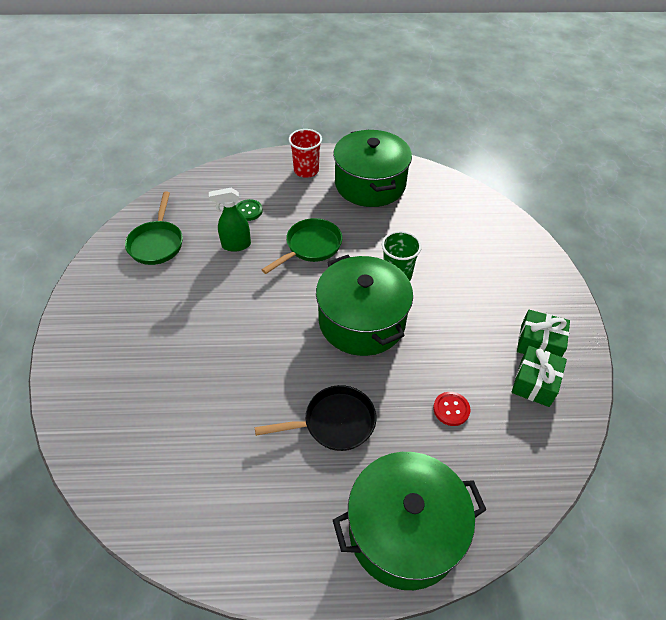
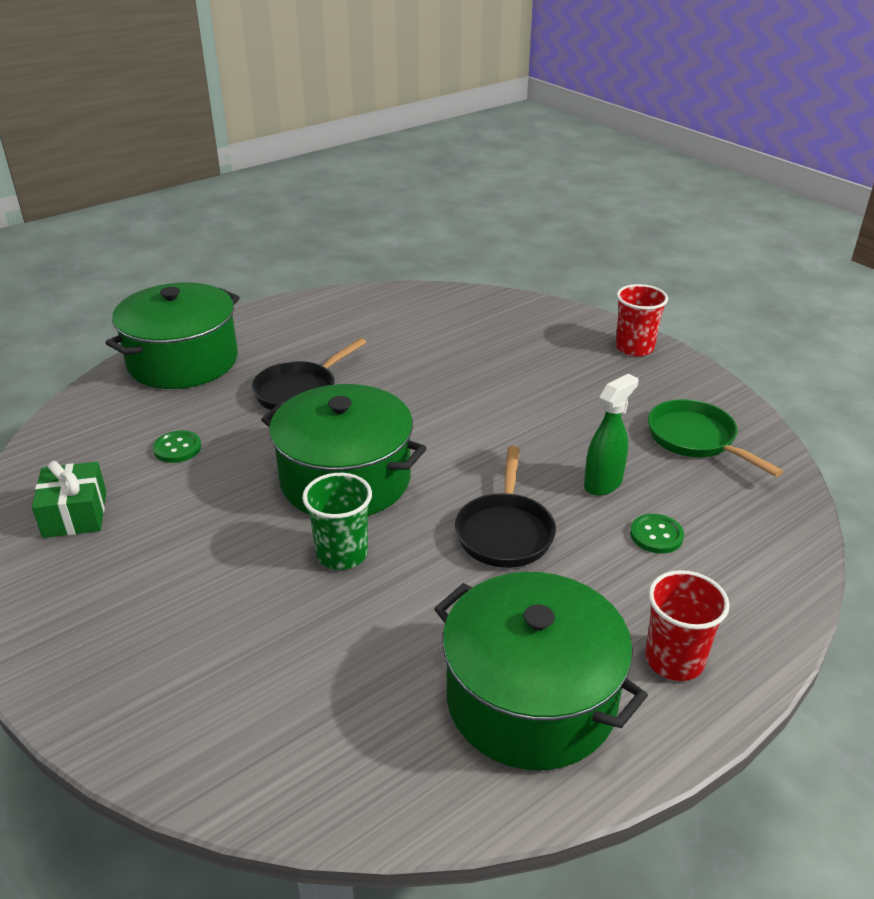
camera: 145 degrees right, 15 degrees down
green pan [262,218,342,274] -> black pan [455,446,556,568]
red button [433,392,470,426] -> green button [153,430,201,463]
green gift [517,310,570,357] -> none
none -> red cup [616,284,668,356]

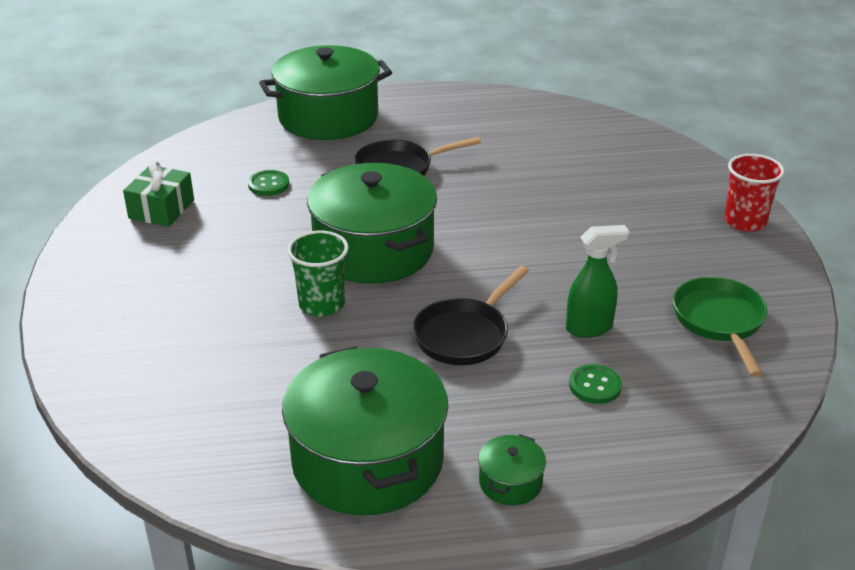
camera: 30 degrees right, 0 degrees up
red cup [645,570,730,681] -> green pot [478,434,546,506]

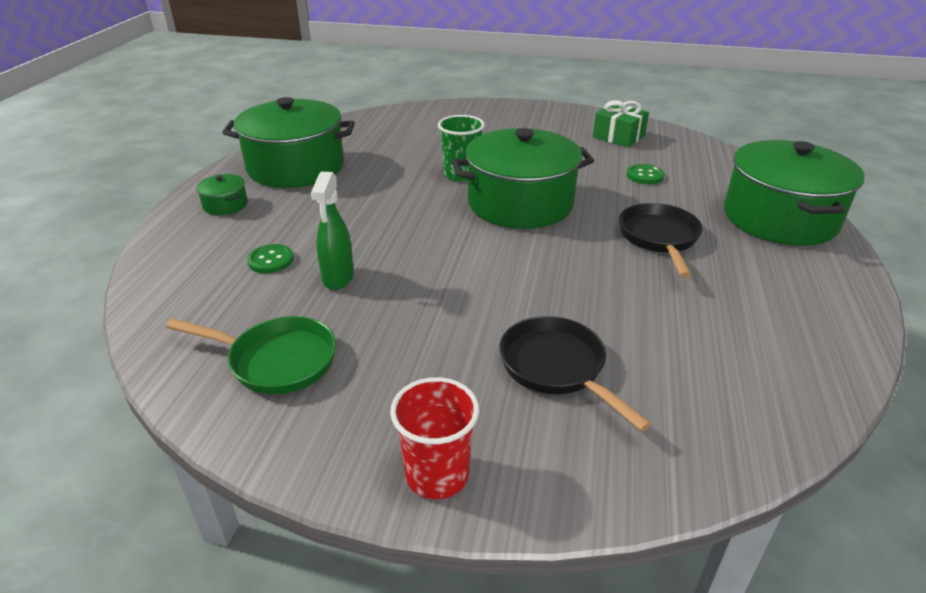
camera: 110 degrees right, 0 degrees up
black pan [413,266,529,365] -> black pan moved to [500,316,652,431]

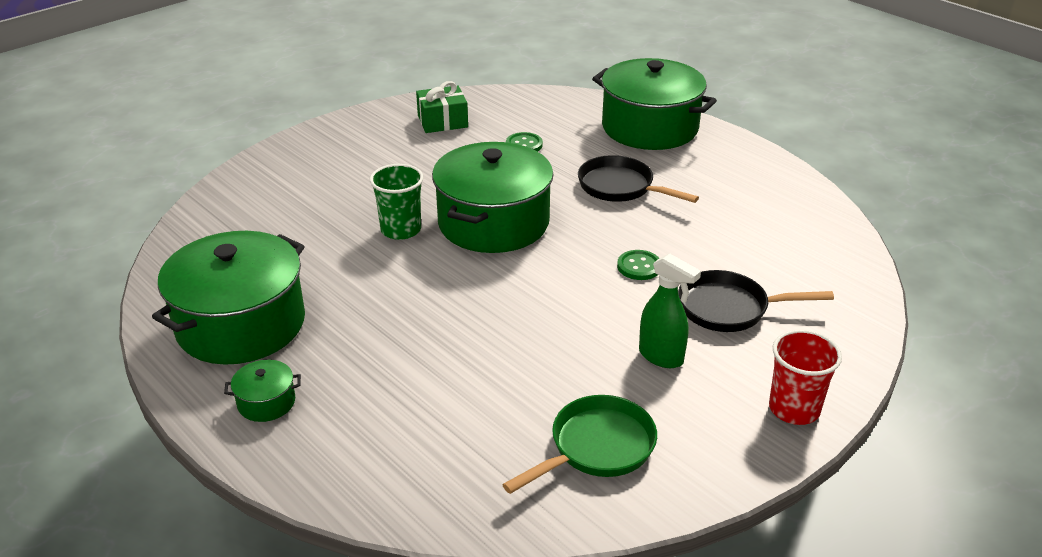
camera: 55 degrees left, 0 degrees up
green button [247,244,294,273] -> green button moved to [617,250,659,280]
green spray bottle [311,172,354,290] -> green spray bottle moved to [639,253,701,368]

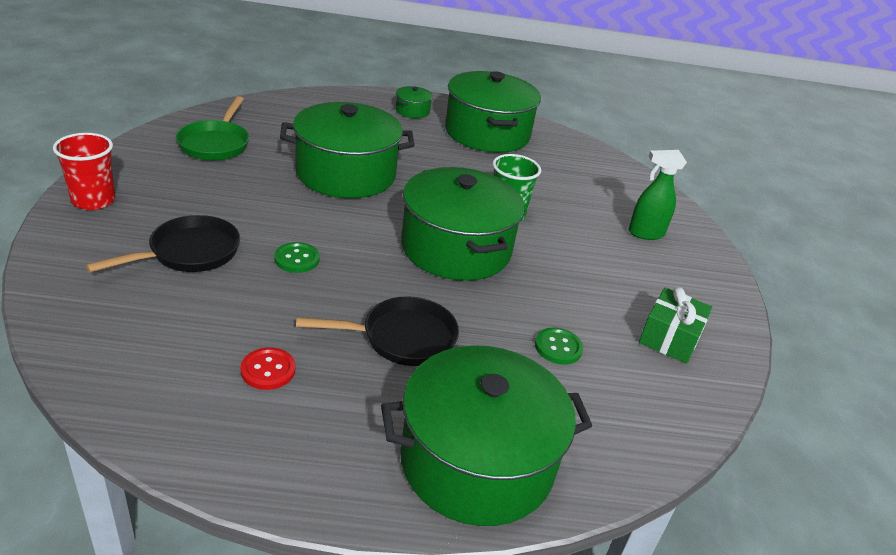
camera: 130 degrees right, 0 degrees up
green spray bottle [639,253,701,368] -> green spray bottle moved to [628,150,687,240]
none -> red button [241,347,295,390]
none -> green pot [280,102,415,198]

